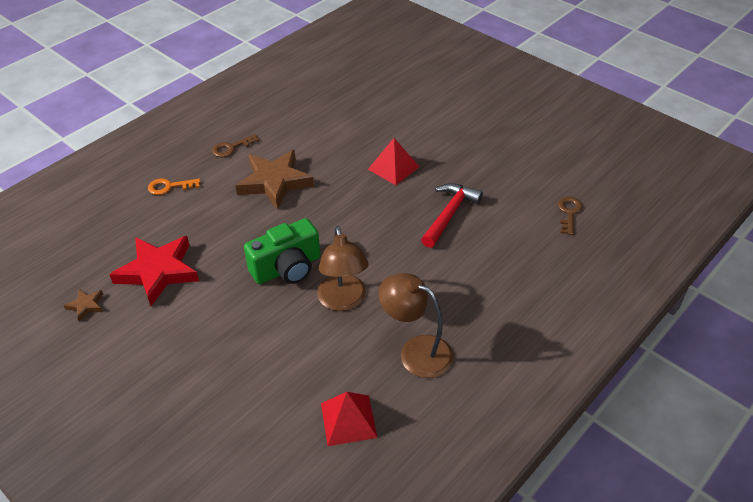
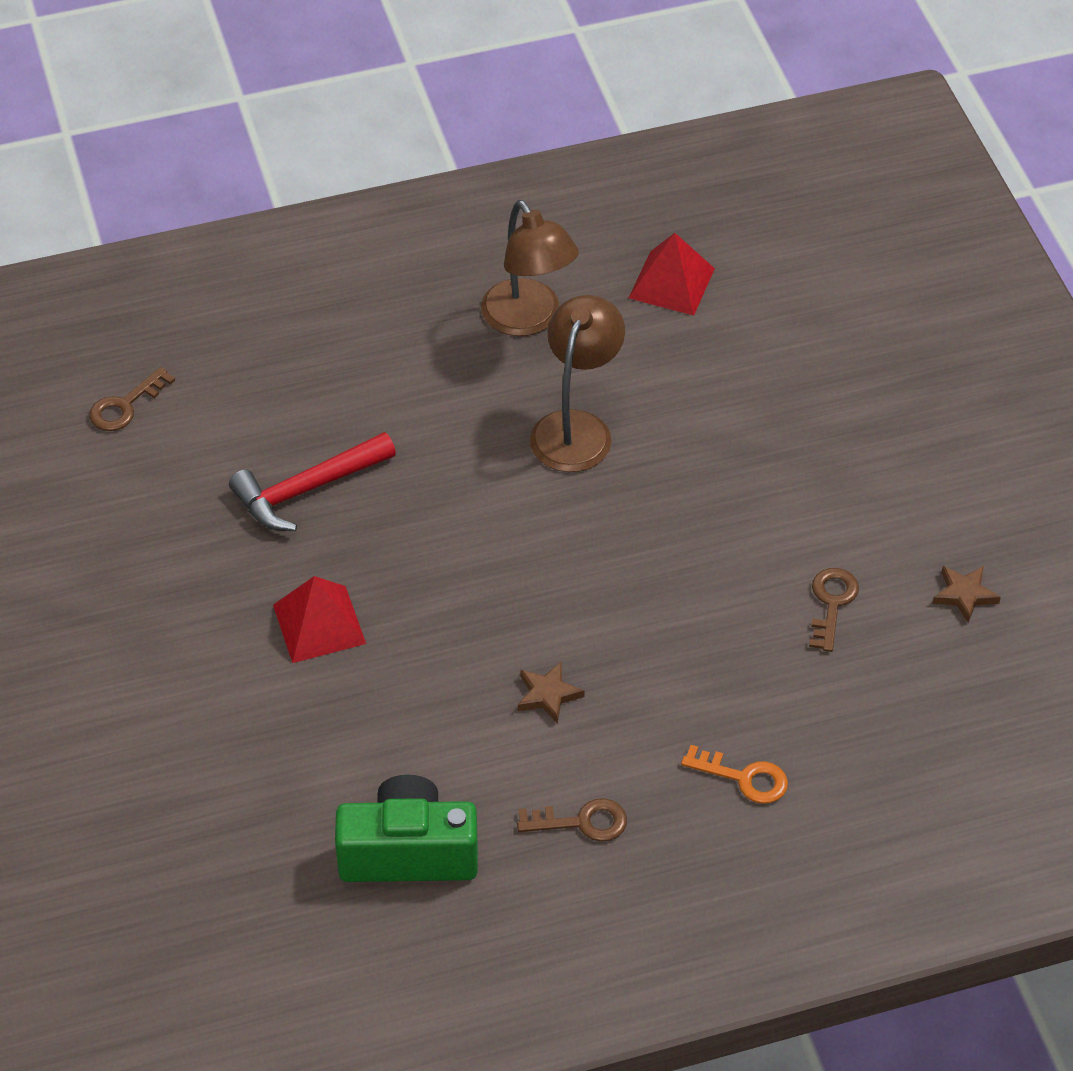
camera: 150 degrees left, 5 degrees up
red star [109,236,199,306] -> brown key [809,568,859,652]
brown star [235,150,314,209] -> brown star [518,662,585,724], size x0.44
green camera [244,218,320,284] -> green camera moved to [335,775,478,882]

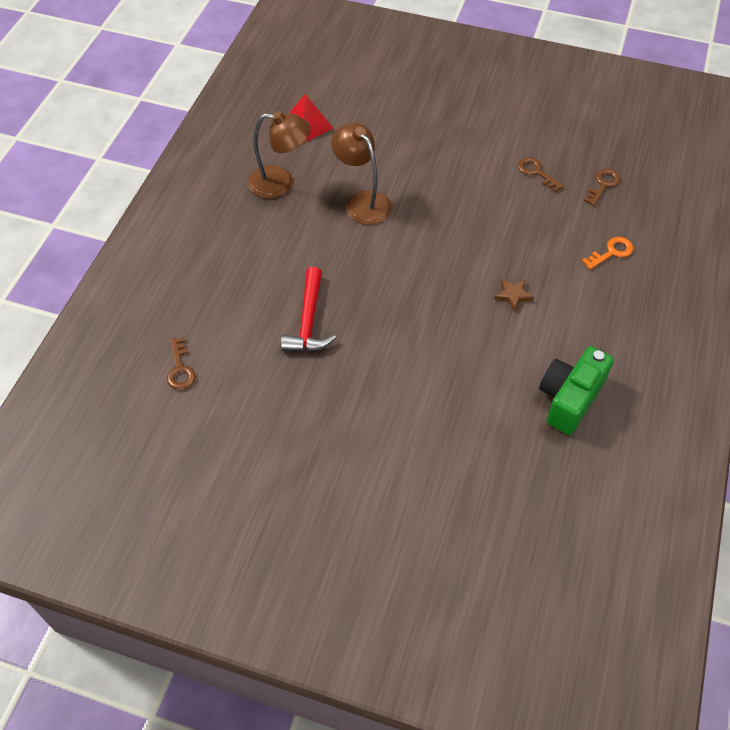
camera: 55 degrees left, 5 degrees up
red pyramid [273,576,366,663] -> none
brown key [517,798,627,842] -> brown key moved to [584,168,621,206]
brown star [932,566,1001,623] -> none

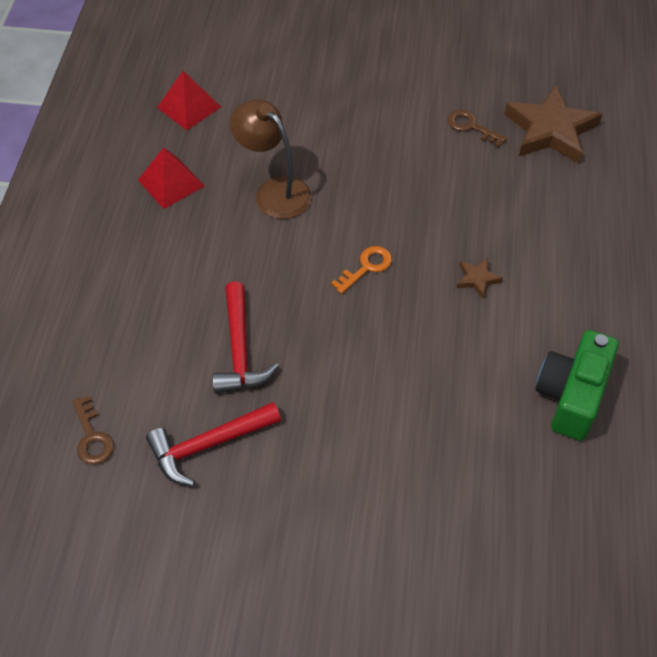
camera: 10 degrees left, 0 degrees up
brown lamp [248,111,311,198] -> red pyramid [138,148,204,209]
orange key [582,237,633,269] -> orange key moved to [331,246,392,294]
brown key [584,168,621,206] -> brown star [504,85,602,164]
none -> red hammer [146,402,281,486]

